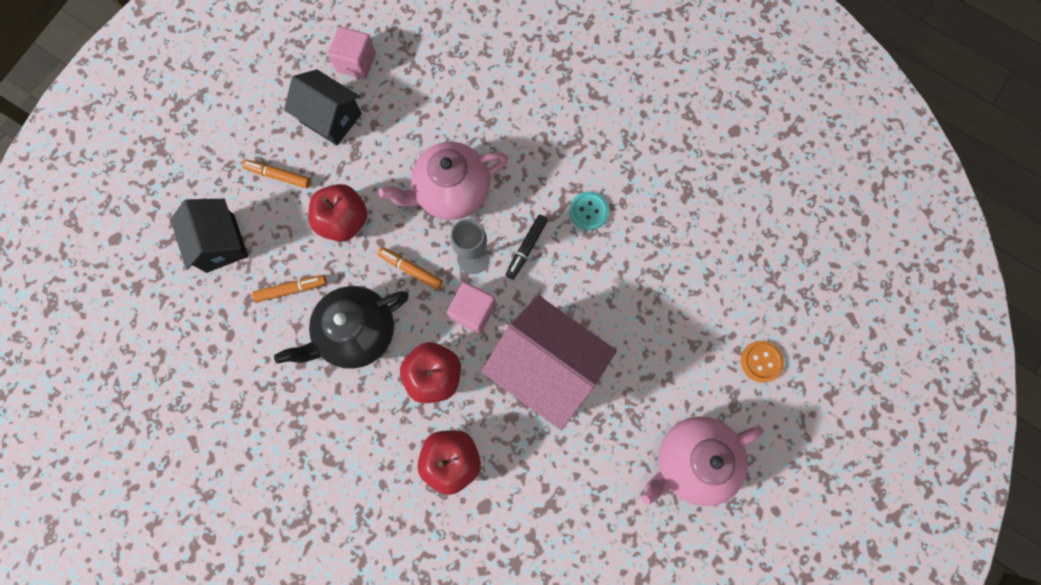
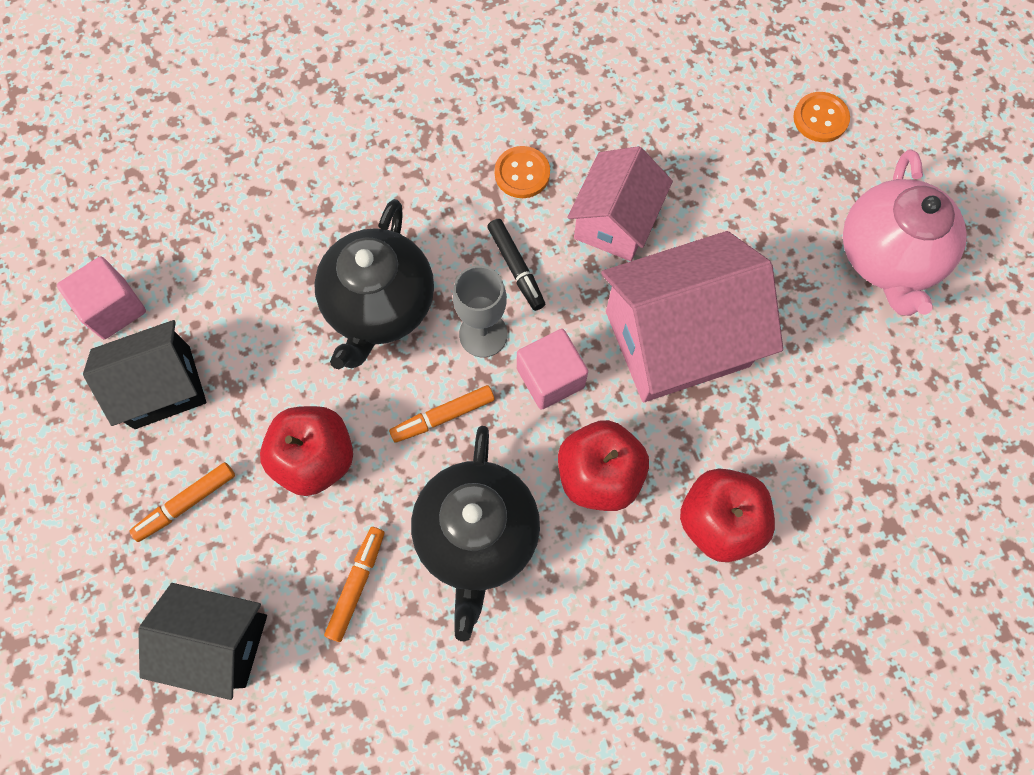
camera: 55 degrees left, 5 degrees down
pink teapot [379,142,508,220] -> black teapot [314,199,434,369]
turquoise button [569,191,609,230] -> orange button [495,146,550,198]
none -> pink house [567,146,673,261]

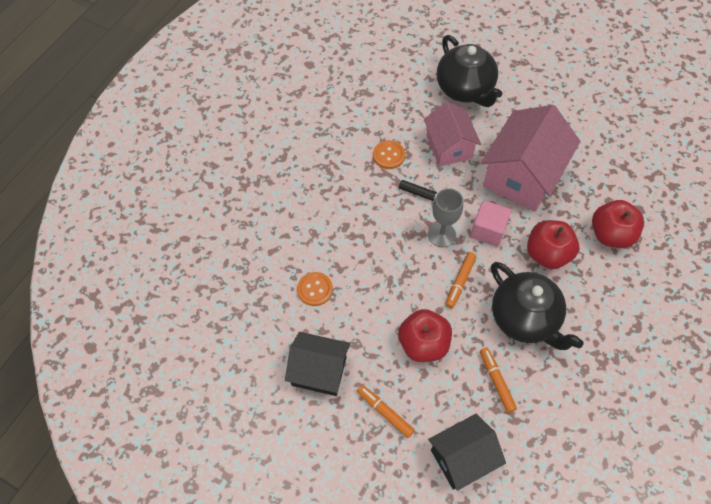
camera: 40 degrees left, 10 degrees down
pink cube [57,256,146,339] -> none
black house [83,320,207,429] -> black house turned 75 degrees clockwise [285,332,350,396]
orange marker [129,462,235,542] -> orange marker turned 120 degrees clockwise [357,385,415,438]
black teapot [314,199,434,369] -> black teapot moved to [437,35,502,107]
orange button [793,92,850,142] -> orange button moved to [297,272,333,306]
pink teapot [843,149,967,316] -> none

